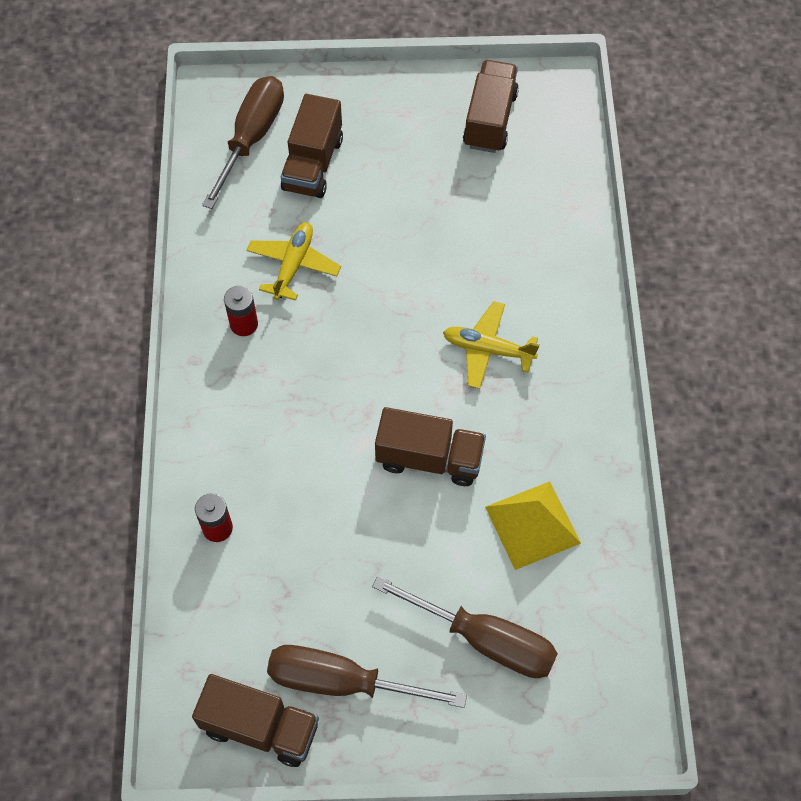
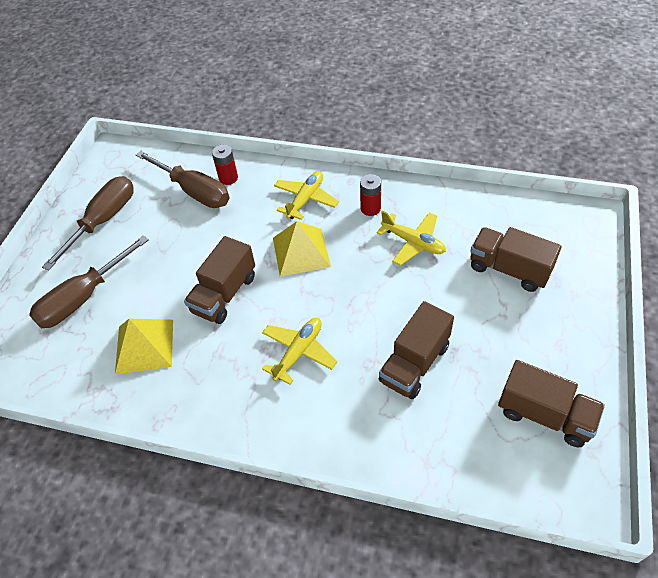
camera: 110 degrees right, 10 degrees down
brown truck [192,674,319,767] -> brown truck moved to [379,301,454,399]
brown screwdriver [202,76,284,209] -> brown screwdriver moved to [136,151,230,208]
none -> yellow pyramid [273,221,331,277]
none -> yellow plane [274,171,339,220]

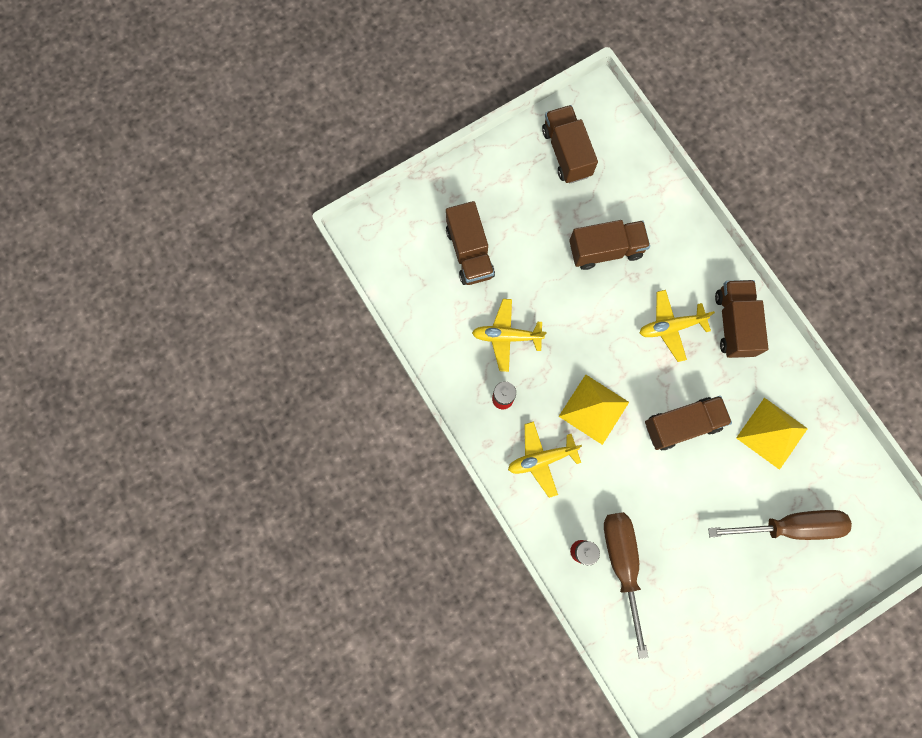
camera: 140 degrees left, 25 degrees up
brown screwdriver [42,176,134,271] -> none
yellow plane [377,211,446,266] -> yellow plane turned 75 degrees counterclockwise [472,299,547,372]
none -> brown truck [715,280,768,358]

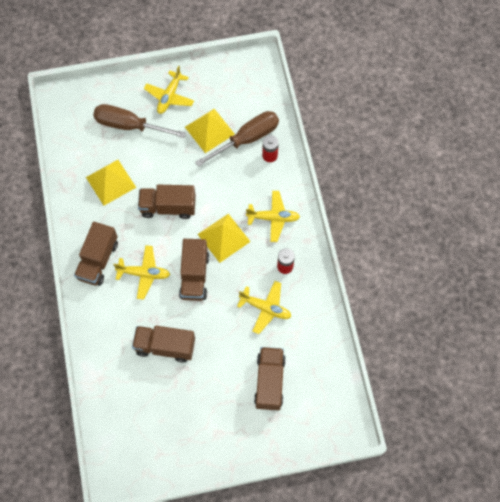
camera: 160 degrees left, 10 degrees down
brown truck [542,105,598,184] -> brown truck moved to [179,239,209,301]
brown screwdriver [604,512,648,659] -> brown screwdriver turned 135 degrees counterclockwise [195,111,279,167]
none -> yellow plane [144,66,194,114]
none -> yellow pyramid [185,109,235,153]

